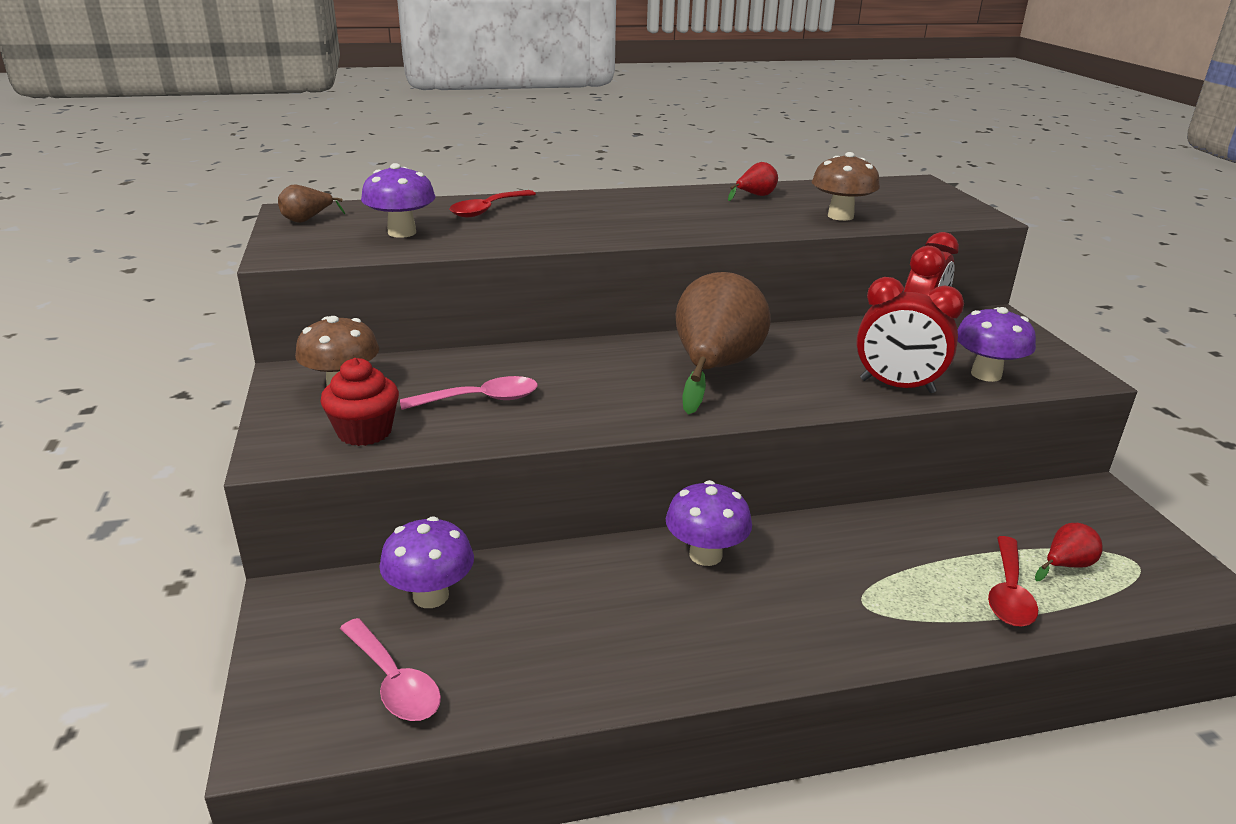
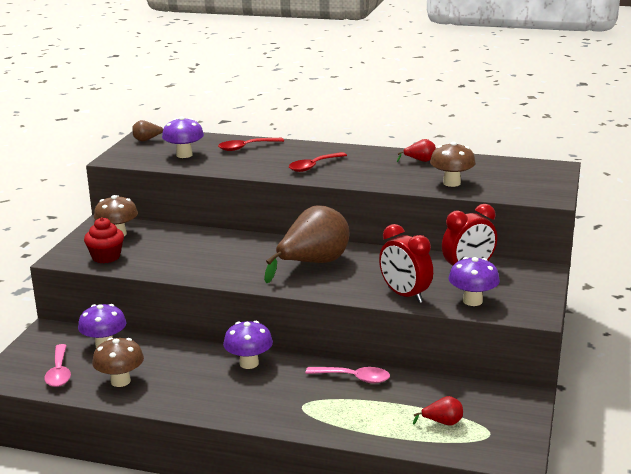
camera: 30 degrees right, 5 degrees down
pink spoon [400,376,538,410] -> pink spoon moved to [305,367,390,383]
red spoon [988,536,1038,627] -> red spoon moved to [289,152,347,172]
none -> brown mushroom [92,338,144,387]

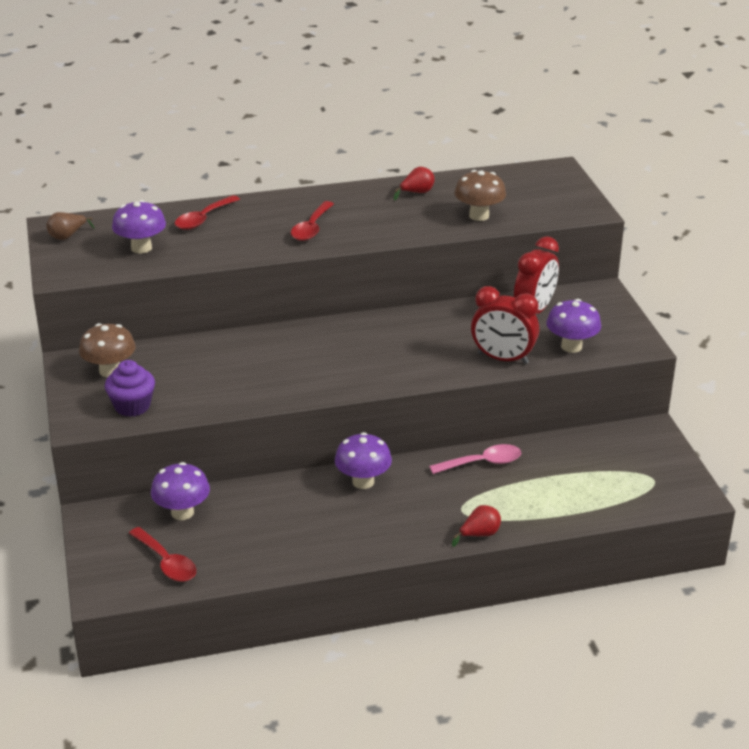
camera: 30 degrees left, 10 degrees up
pink spoon [44,344,71,387] -> red spoon [129,527,196,582]
red cupcake [84,217,124,263] -> purple cupcake [105,360,155,417]
brown mushroom [92,338,144,387] -> none
brown pear [264,205,350,283] -> none
red pear [413,396,463,425] -> red pear moved to [452,505,501,547]

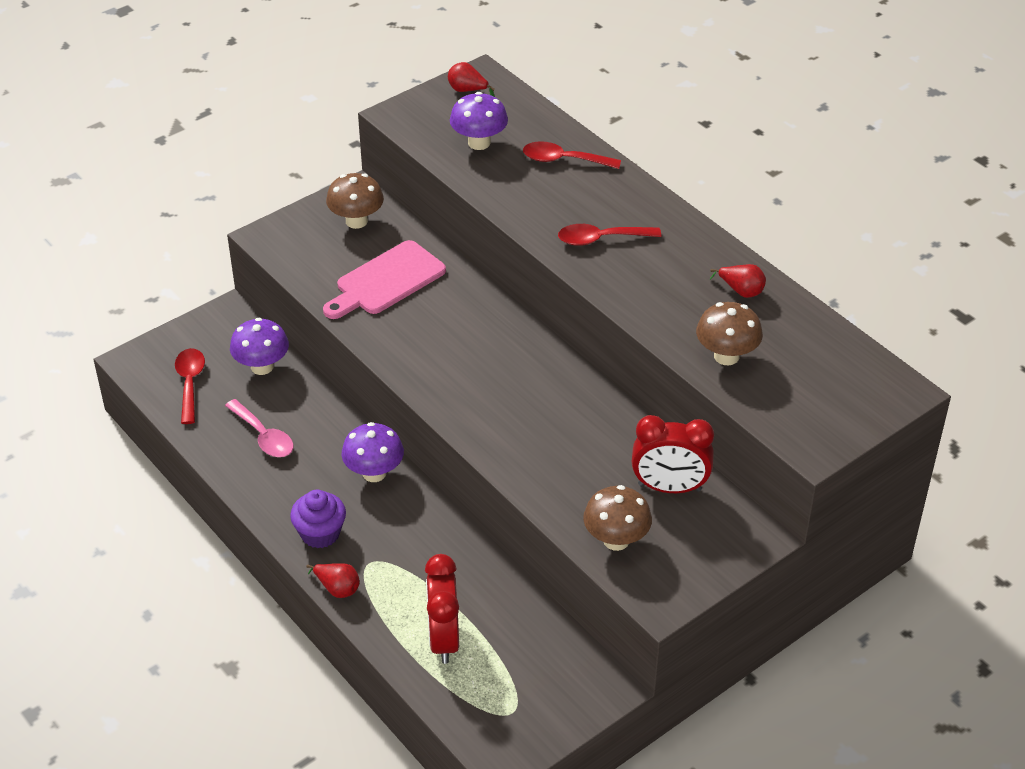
camera: 65 degrees right, 10 degrees up
brown pear [46,212,94,240] -> red pear [448,62,495,97]
purple cupcake [105,360,155,417] -> purple cupcake moved to [290,490,346,548]
red spoon [129,527,196,582] -> red spoon turned 150 degrees clockwise [175,348,205,424]
pink spoon [429,444,521,474] -> pink spoon moved to [225,399,293,457]
red clock [471,286,539,364] -> red clock moved to [425,554,459,664]
purple mushroom [546,299,601,353] -> brown mushroom [583,485,652,551]
none -> pink cutting board [323,240,446,319]

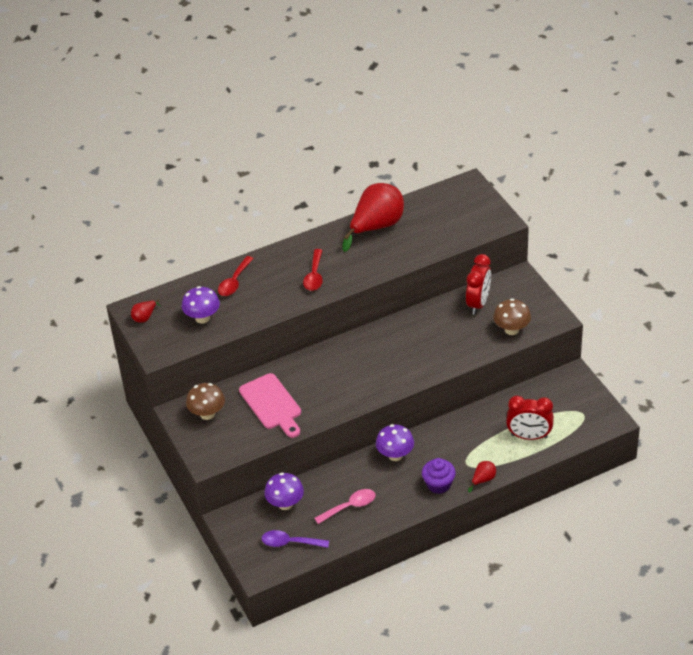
camera: 75 degrees left, 0 degrees up
red spoon [175,348,205,424] -> purple spoon [262,530,329,548]
brown mushroom [696,302,763,365] -> none
red pear [710,264,766,298] -> red pear [342,183,404,252], size x2.36

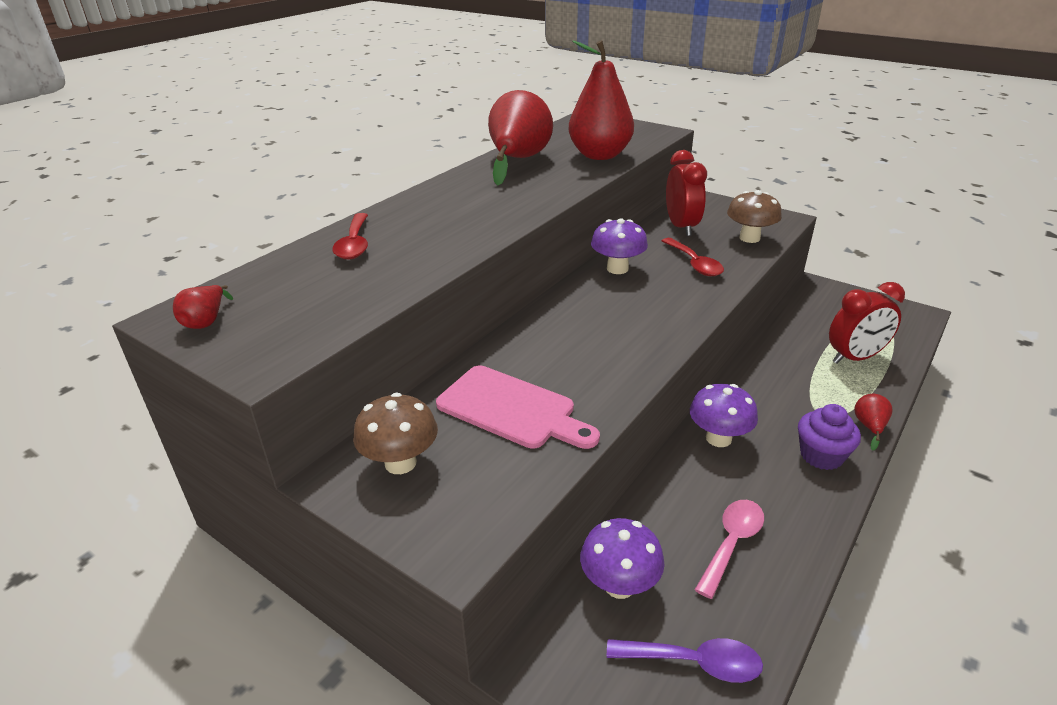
camera: 30 degrees left, 10 degrees down
purple mushroom [182,286,220,323] -> purple mushroom moved to [591,218,648,274]
purple spoon [262,530,329,548] -> purple spoon turned 150 degrees counterclockwise [607,638,763,683]
red spoon [303,249,323,291] -> red spoon moved to [662,238,724,276]
none -> red pear [569,40,634,160]

